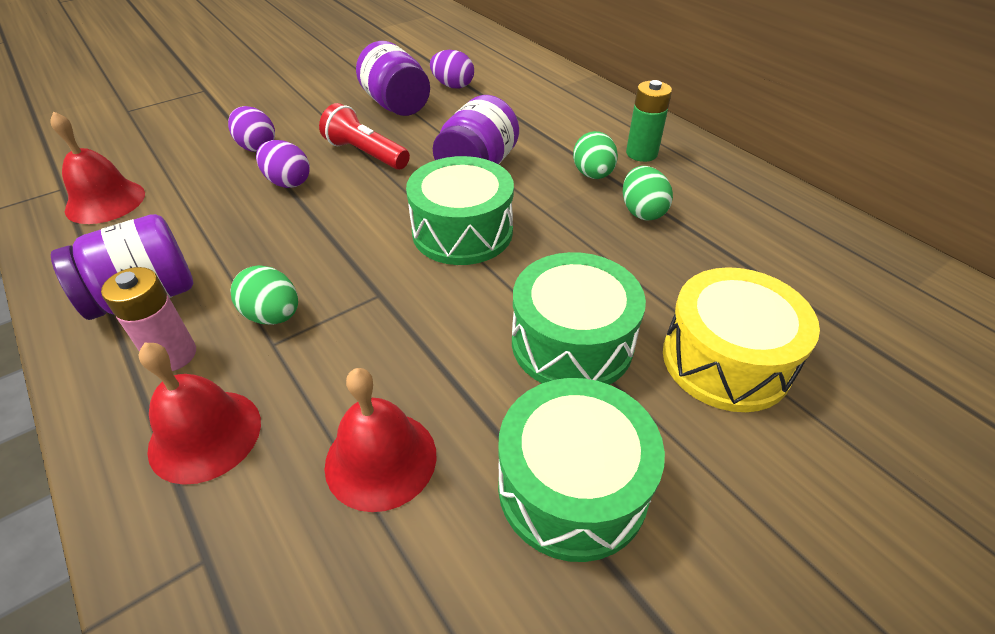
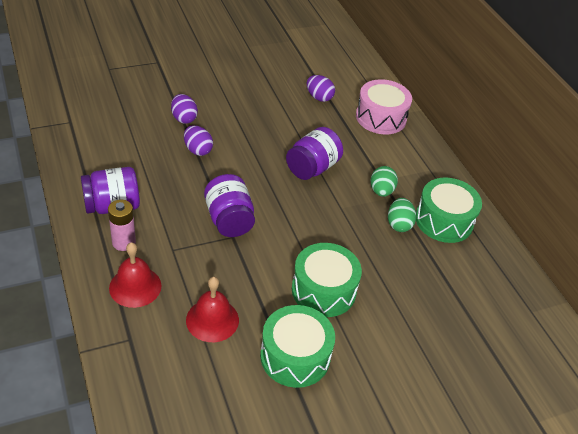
camera: 10 degrees right, 0 degrees up
red bell [50,111,145,224] -> none
green egg [230,265,298,325] -> none
red flashlight [319,103,410,170] -> none
purple jar [356,41,430,116] -> purple jar moved to [204,174,255,237]
green drum [406,156,514,265] -> green drum moved to [416,178,482,243]
green battery [626,80,672,162] -> none
yellow drum [663,267,820,412] -> none
none -> pink drum [356,79,412,134]

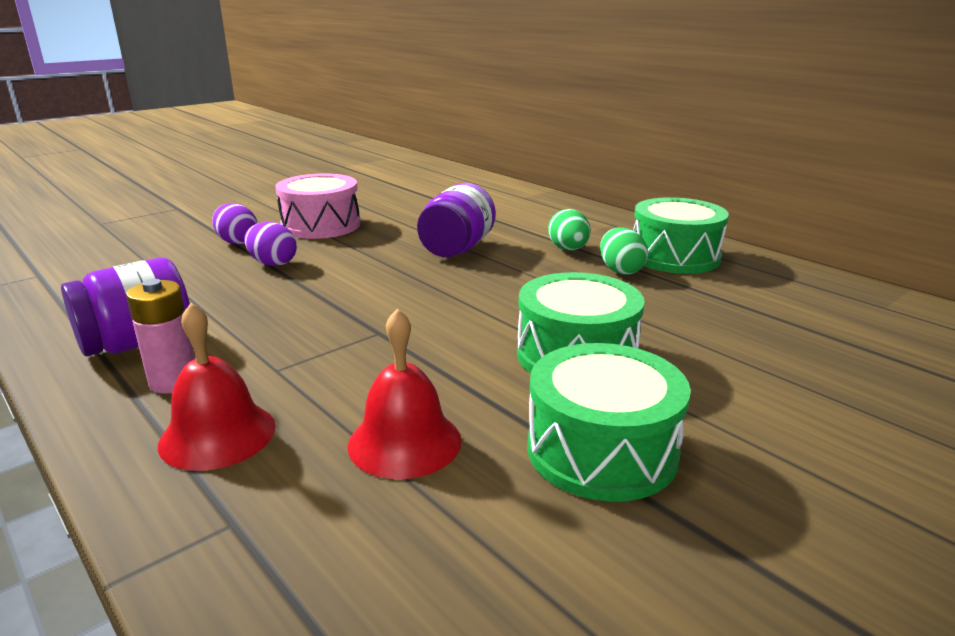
camera: 15 degrees left, 20 degrees down
purple jar [204,174,255,237] -> none
purple egg [307,75,335,102] -> none
pink drum [356,79,412,134] -> pink drum moved to [275,173,360,239]

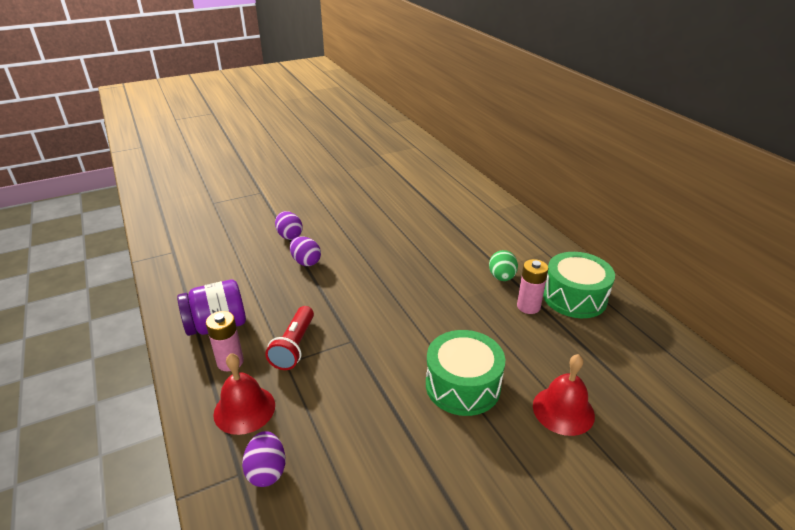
camera: 15 degrees right, 10 degrees up
pink drum [275,173,360,239] -> none
red bell [348,309,462,479] -> red bell moved to [533,354,595,436]
purple jar [417,183,496,257] -> none
green drum [527,343,691,502] -> none
green egg [600,227,648,274] -> pink battery [517,259,549,314]
none -> purple egg [242,431,285,487]
none -> red flashlight [265,306,314,370]

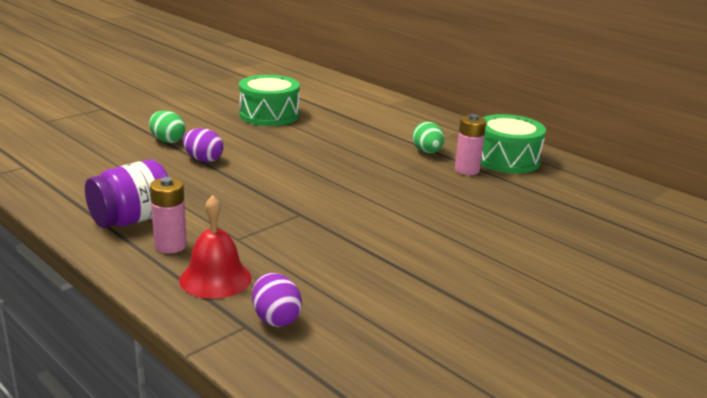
camera: 20 degrees left, 10 degrees down
red flashlight [265,306,314,370] -> none
purple egg [275,211,303,240] -> green egg [149,111,185,143]
green drum [426,330,505,416] -> green drum moved to [239,75,300,126]
red bell [533,354,595,436] -> none

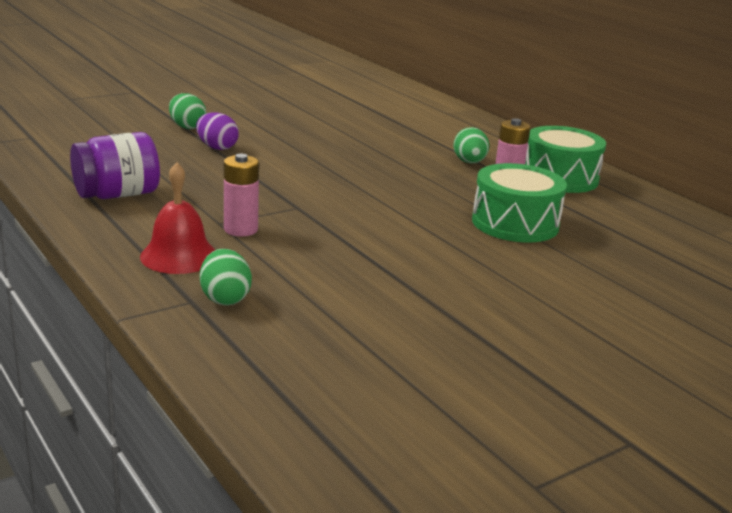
camera: 10 degrees right, 0 degrees up
pink battery [150,177,187,253] -> pink battery moved to [224,154,259,236]
green drum [239,75,300,126] -> green drum moved to [472,163,567,242]
purple egg [252,273,302,327] -> green egg [200,249,252,305]

